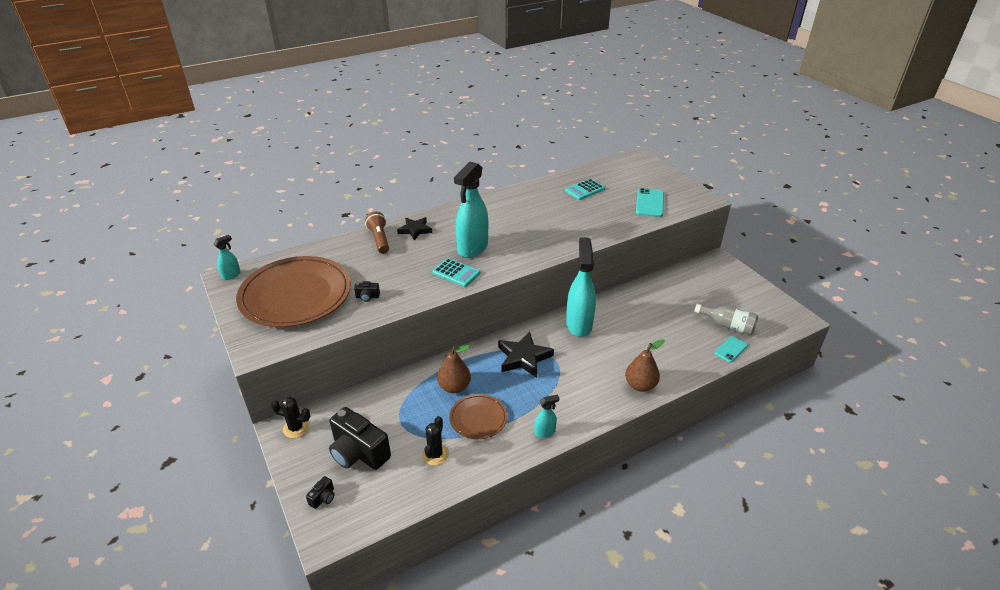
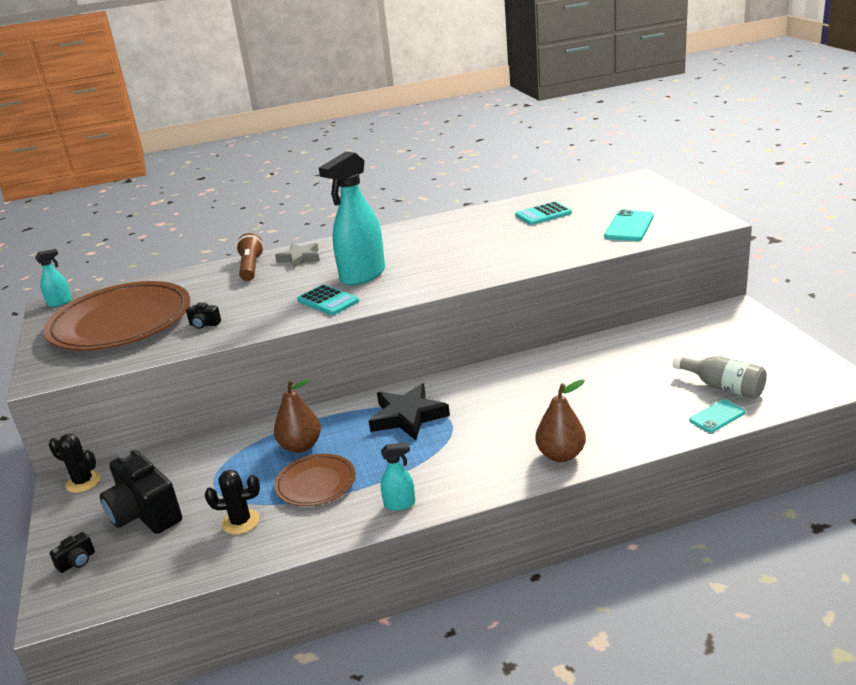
camera: 15 degrees right, 10 degrees down
black star [397,217,432,241] -> grey star [275,243,320,268]
black cactus [422,416,449,466] -> black cactus turned 60 degrees clockwise [205,470,260,534]
turquoise spray bottle [566,237,596,337] -> none

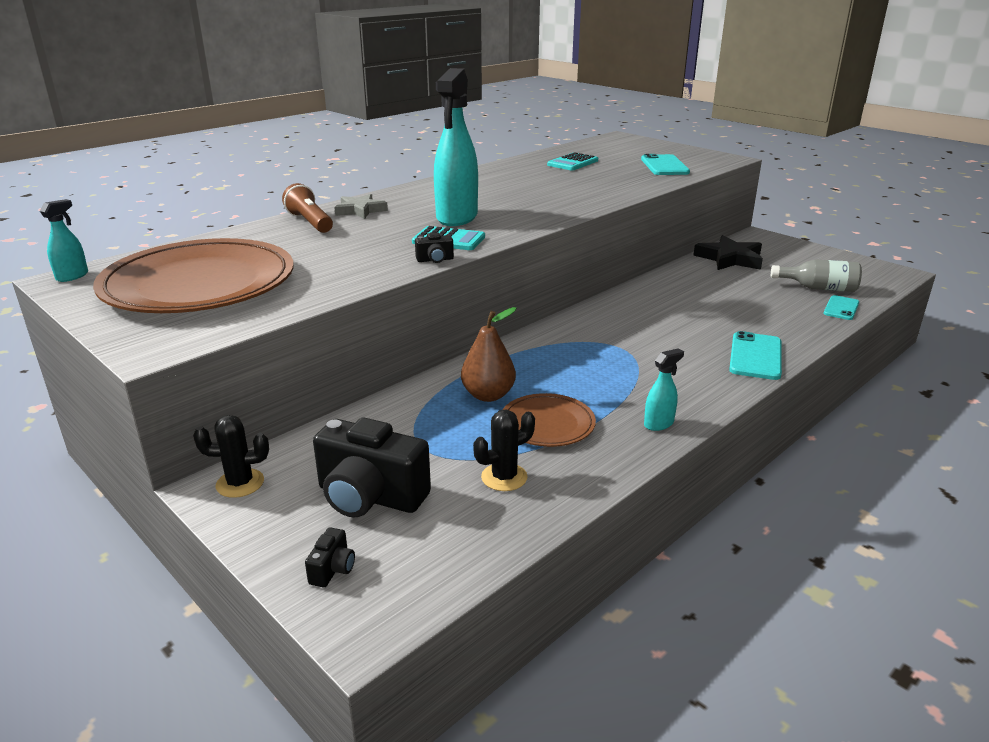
camera: 30 degrees left, 0 degrees up
black camera [186,303,221,329] -> black camera moved to [415,233,454,263]
black star [369,383,450,440] -> black star moved to [693,235,763,270]
brown pear [535,379,586,462] -> turquoise phone [729,331,782,380]

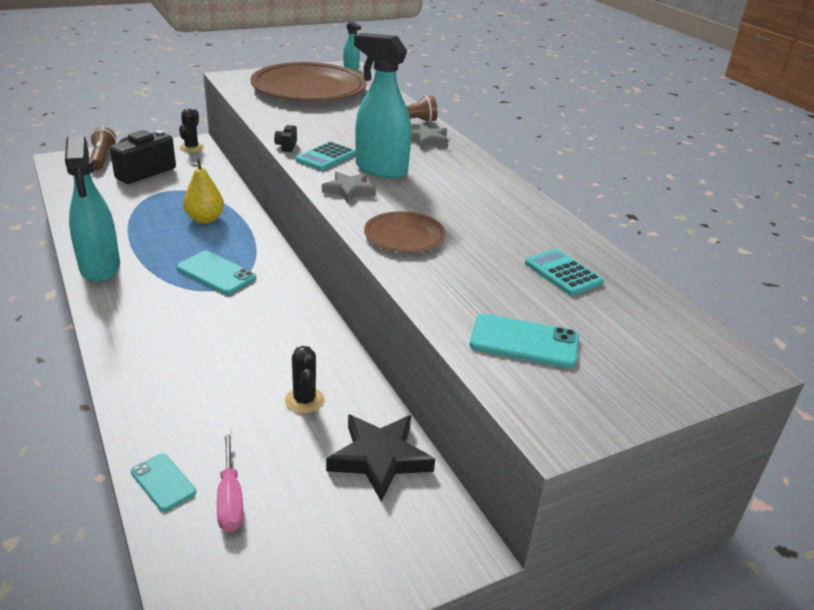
camera: 105 degrees right, 5 degrees up
black camera [305,527,355,587] -> brown flashlight [90,127,116,171]
brown pear [461,307,517,402] -> yellow pear [183,158,224,224]
black cactus [473,410,535,491] -> black cactus moved to [285,346,325,414]
brown plate [503,393,596,447] -> brown plate moved to [364,211,446,253]
turquoise spray bottle [644,349,684,431] -> turquoise spray bottle [65,135,120,282], size x2.21
turquoise phone [729,331,782,380] -> turquoise phone moved to [176,251,256,295]
grey bottle [771,259,862,292] -> pink screwdriver [217,431,244,532]
none -> grey star [322,171,376,203]

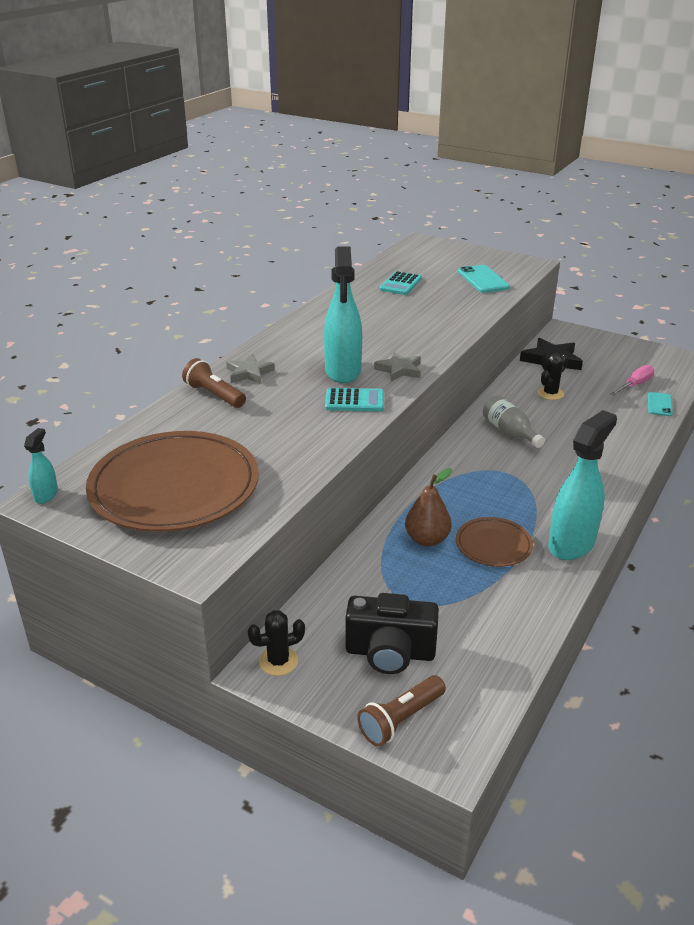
camera: 120 degrees left, 0 degrees up
turquoise phone [176,251,256,295] -> none
yellow pear [183,158,224,224] -> brown pear [405,468,452,547]
black camera [274,124,297,152] -> none
brown plate [364,211,446,253] -> brown plate moved to [456,517,533,567]
none -> grey bottle [483,395,545,448]

